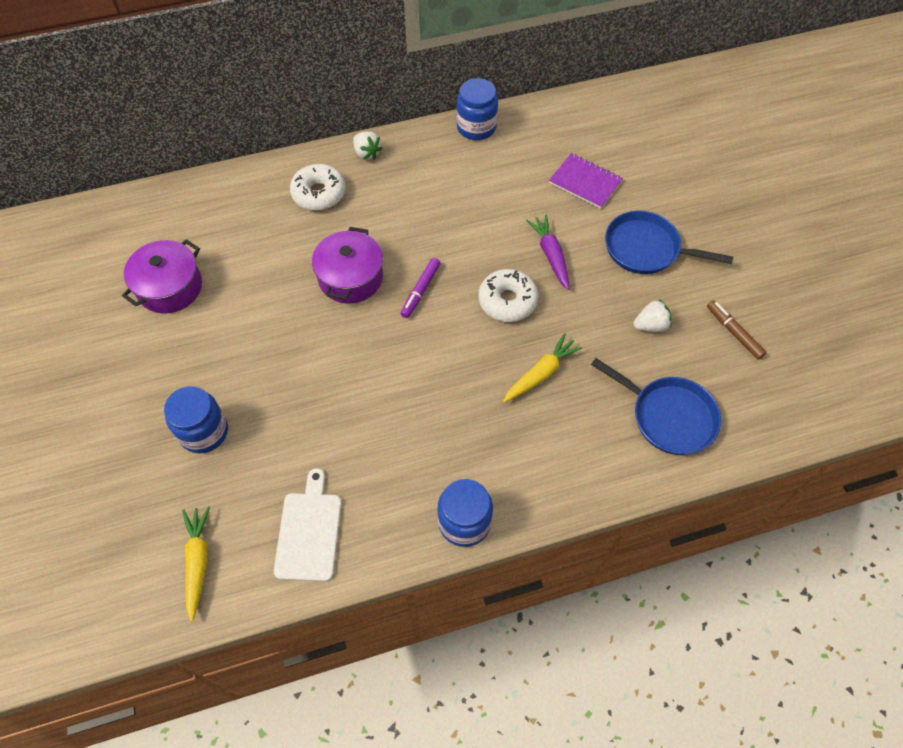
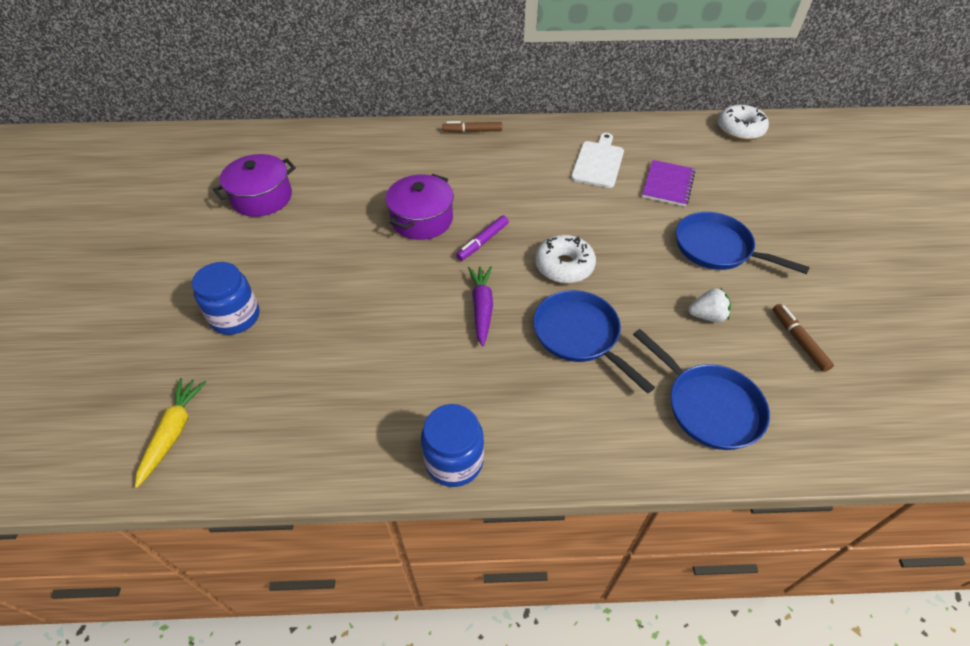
camera: 15 degrees right, 10 degrees down
white cutting board [274,468,342,582] -> white cutting board moved to [571,133,624,188]
white donut [290,164,346,211] -> white donut moved to [718,105,769,140]
white strawberry [353,131,383,160] -> brown marker [442,121,502,133]
blue jar [456,78,498,140] -> none
yellow carrot [503,333,583,403] -> blue pan [533,290,655,394]
purple carrot [526,215,570,290] -> purple carrot moved to [468,266,493,347]
purple notebook [549,153,623,209] -> purple notebook turned 60 degrees clockwise [642,160,695,207]

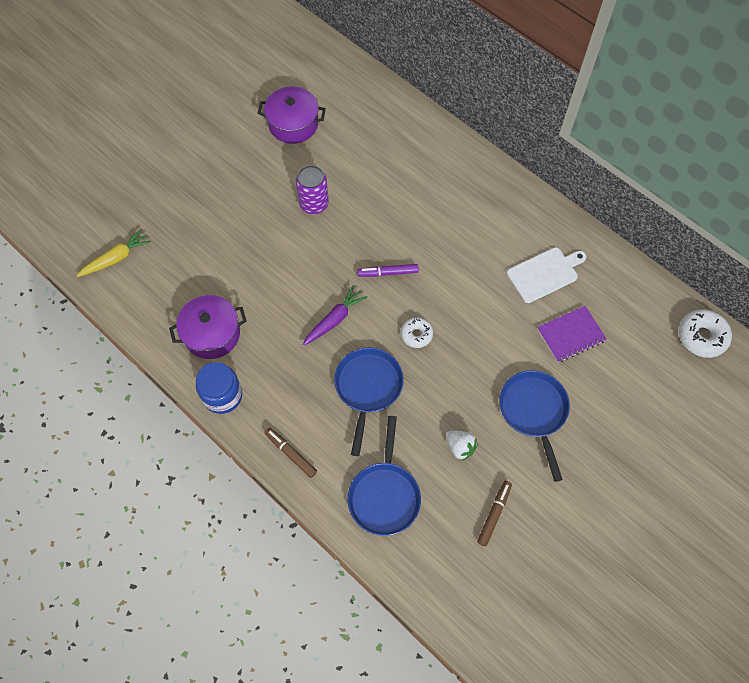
camera: 45 degrees right, 15 degrees up
blue jar [192,262,260,335] -> none
purple pot [385,174,454,240] -> purple pot moved to [169,295,247,359]
brown marker [442,121,502,133] -> brown marker moved to [265,428,317,478]
white donut [535,235,596,284] -> white donut [401,317,433,348], size x0.64
none -> purple can [296,165,329,214]

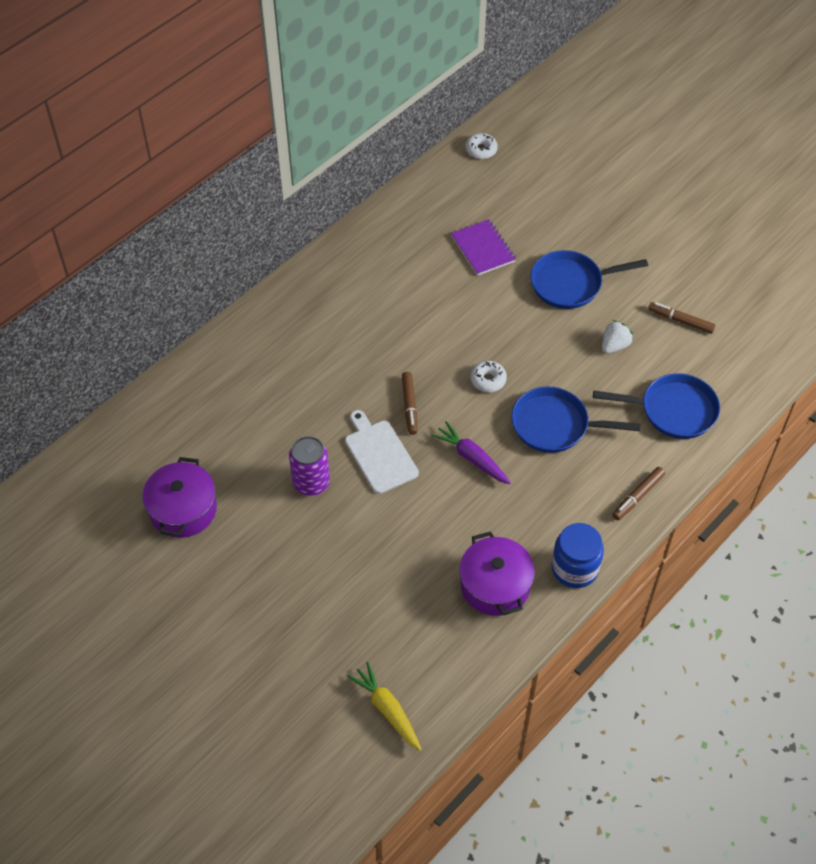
camera: 90 degrees left, 10 degrees down
purple marker [357,264,419,277] -> brown marker [402,372,418,435]
white cutting board [507,247,586,303] -> white cutting board moved to [345,410,419,494]
white donut [679,309,732,358] -> white donut [465,133,498,159], size x0.64

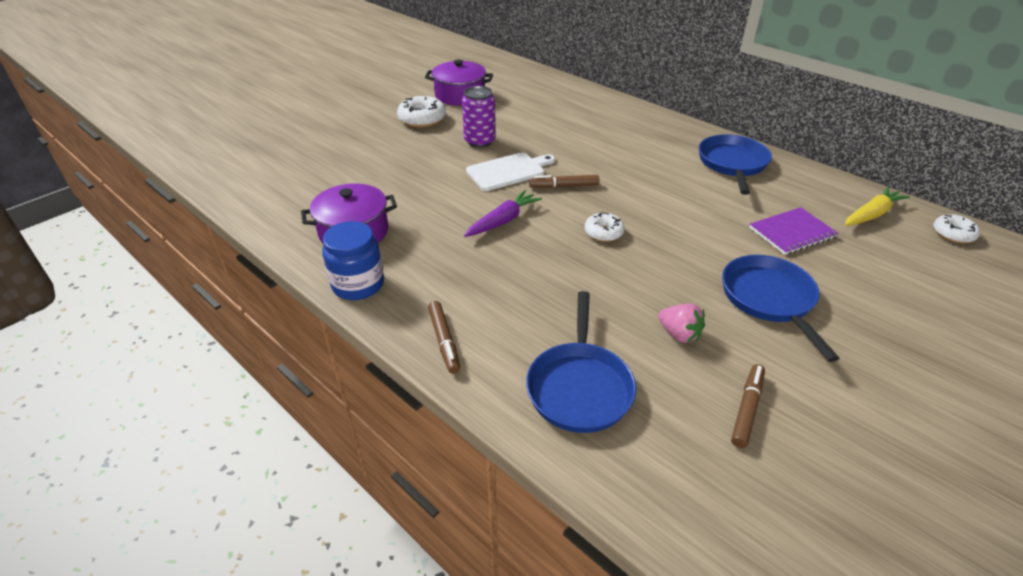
camera: 90 degrees right, 15 degrees down
yellow carrot [347,662,422,751] -> yellow carrot moved to [844,187,910,226]
blue pan [512,386,640,453] -> blue pan moved to [699,134,772,195]
white strawberry [602,320,633,354] -> pink strawberry [658,304,705,343]
brown marker [612,467,665,520] -> brown marker turned 150 degrees counterclockwise [428,301,460,374]
none -> white donut [397,96,446,128]

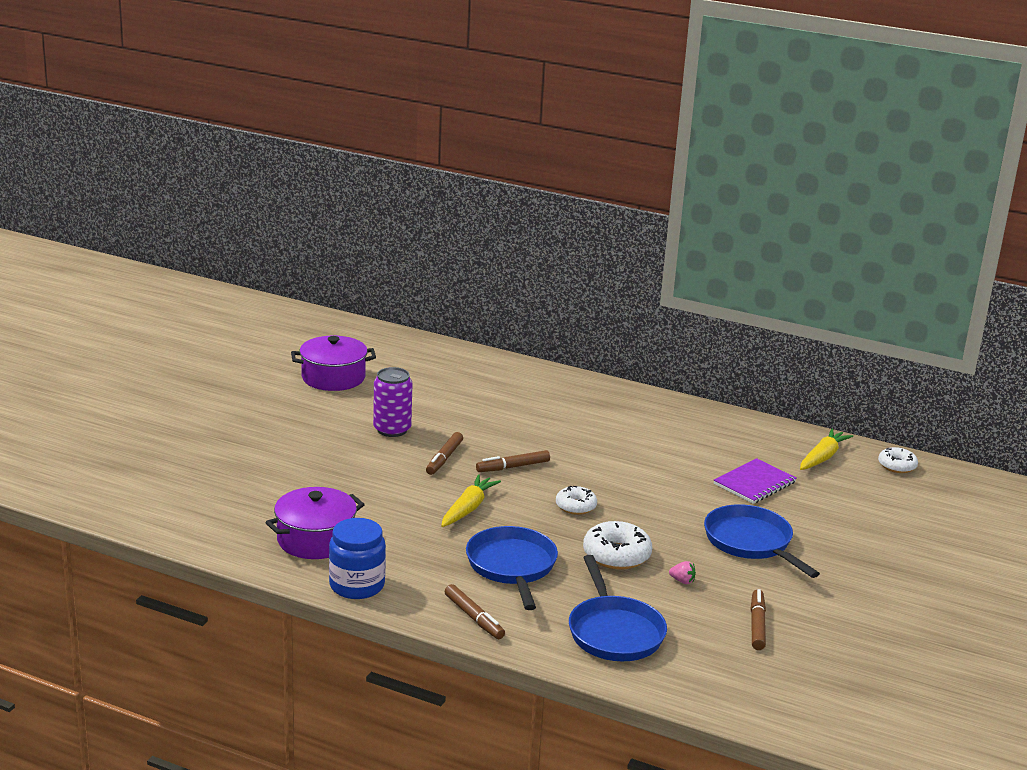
camera: 20 degrees left, 15 degrees down
white donut [397,96,446,128] -> white donut moved to [583,521,652,570]
purple carrot [464,190,542,237] -> yellow carrot [441,475,501,527]
white cutting board [466,152,555,191] -> brown marker [426,432,463,475]
pink strawberry [658,304,705,343] -> pink strawberry [669,561,696,584], size x0.62
blue pan [699,134,772,195] -> blue pan moved to [466,526,558,610]

